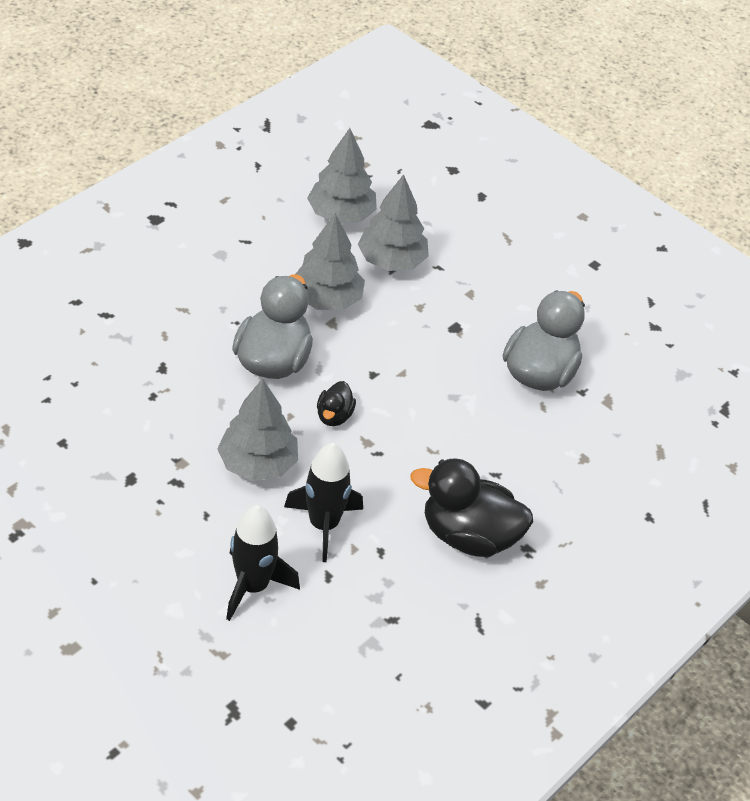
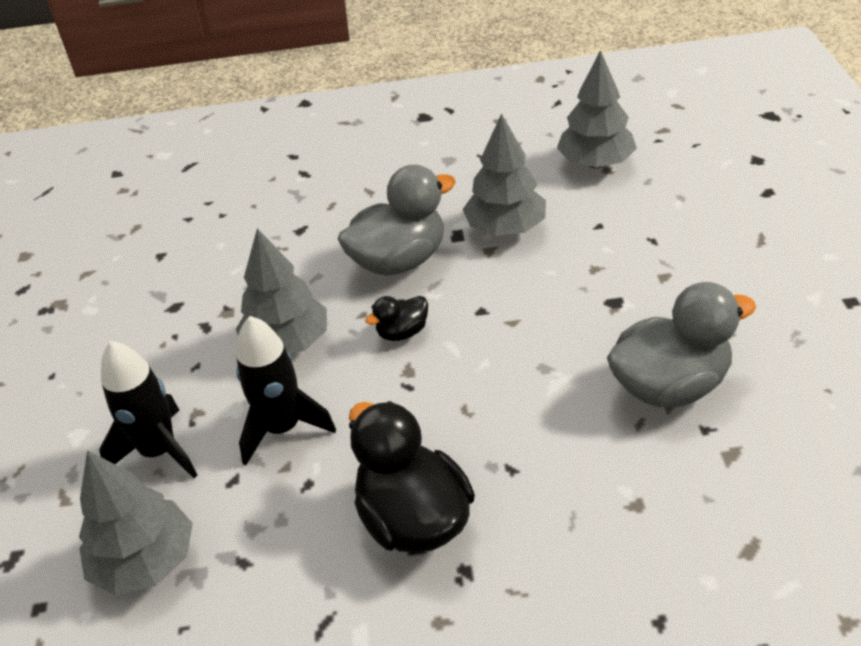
camera: 50 degrees right, 5 degrees down
grey tree [358,174,429,271] -> grey tree moved to [79,450,193,595]

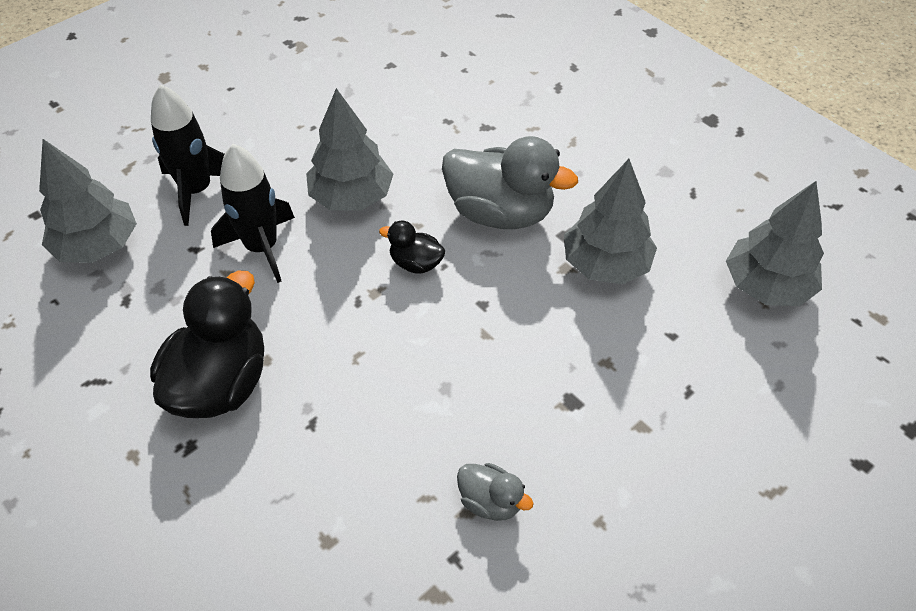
camera: 50 degrees right, 10 degrees up
grey duck [607,282,756,407] -> grey duck [457,463,534,521], size x0.49

